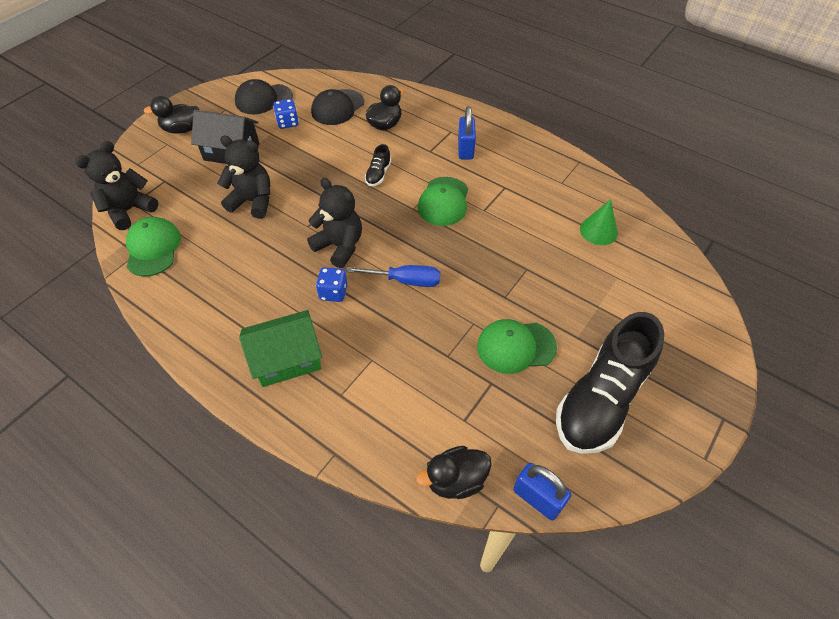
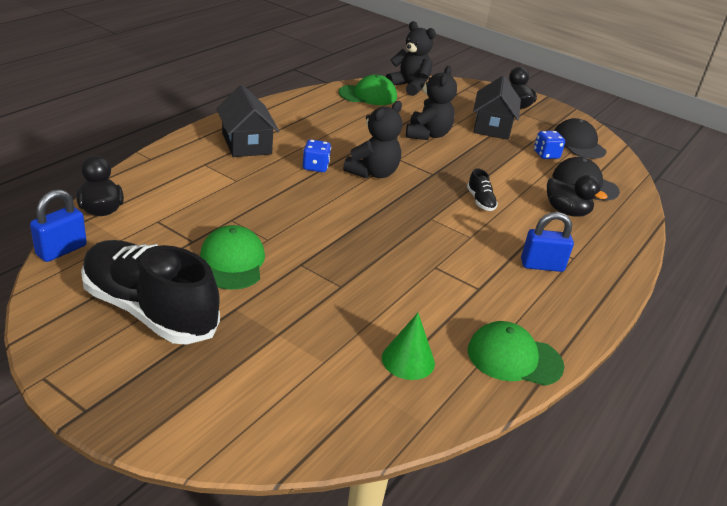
camera: 85 degrees right, 20 degrees down
green house [239,310,322,387] -> black house [216,85,279,157]
blue screwdriver [346,265,440,287] -> none
black shoe [365,144,391,186] -> black shoe turned 120 degrees counterclockwise [467,168,498,211]
green cap [418,177,468,226] -> green cap moved to [468,321,564,386]

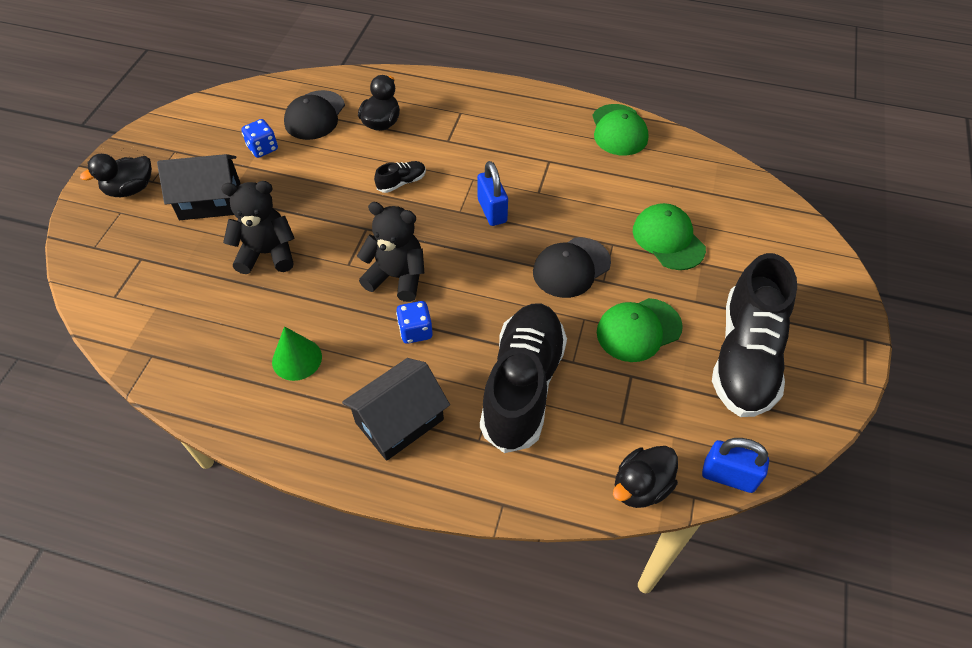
camera: 105 degrees left, 20 degrees up
green cap [339,74,397,105] -> green cap moved to [633,203,706,270]
green cone [382,313,435,380] -> green cone moved to [272,326,322,381]
black teddy bear [386,21,436,96] -> none
blue padlock [521,212,574,272] -> blue padlock moved to [477,161,508,226]
black cap [554,118,607,159] -> black cap moved to [533,237,611,298]
none -> black shoe [480,304,567,453]

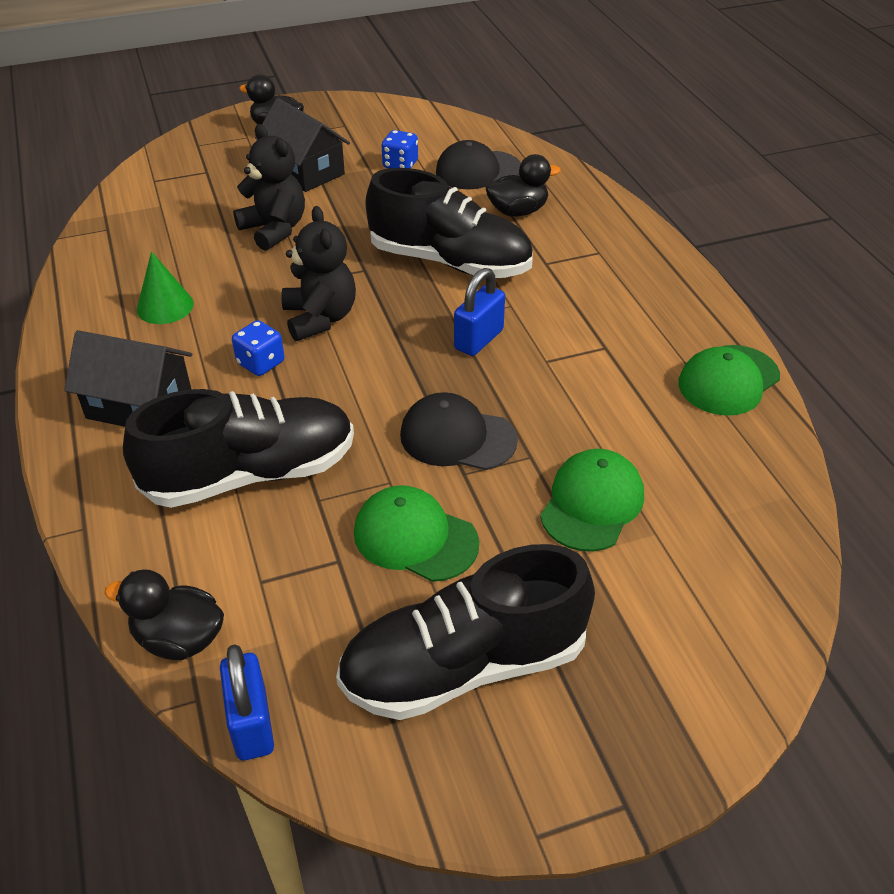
camera: 55 degrees right, 10 degrees down
black shoe [374,161,426,193] -> black shoe [365,168,533,278], size x2.49

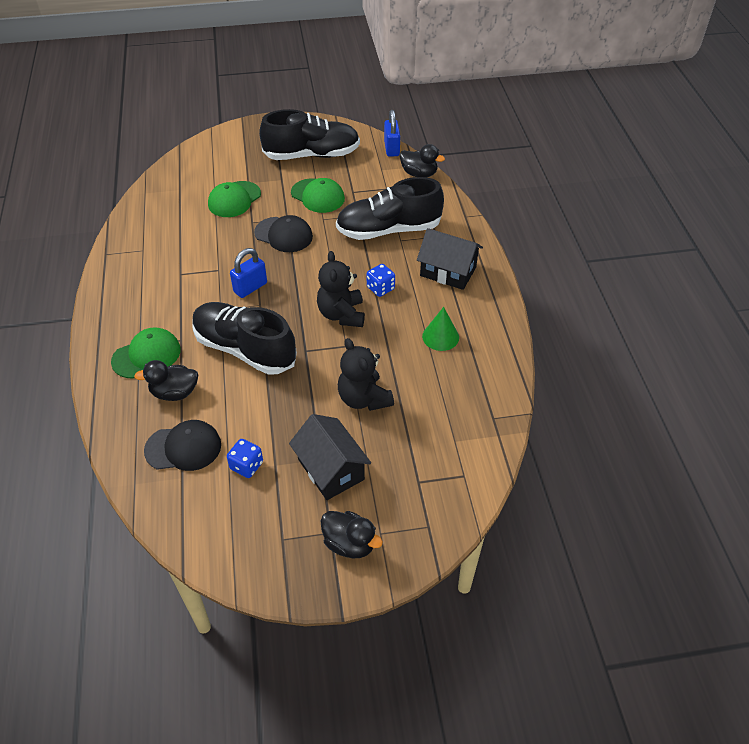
camera: 170 degrees left, 5 degrees up
green cap [678,345,780,416] -> green cap moved to [111,327,181,378]

